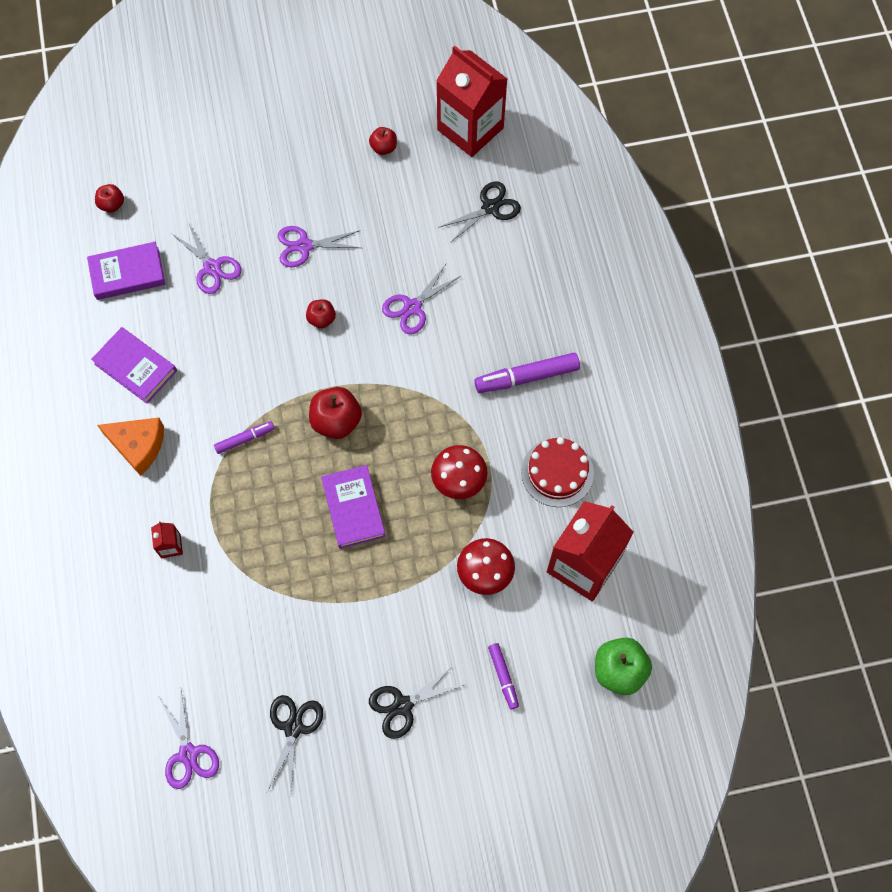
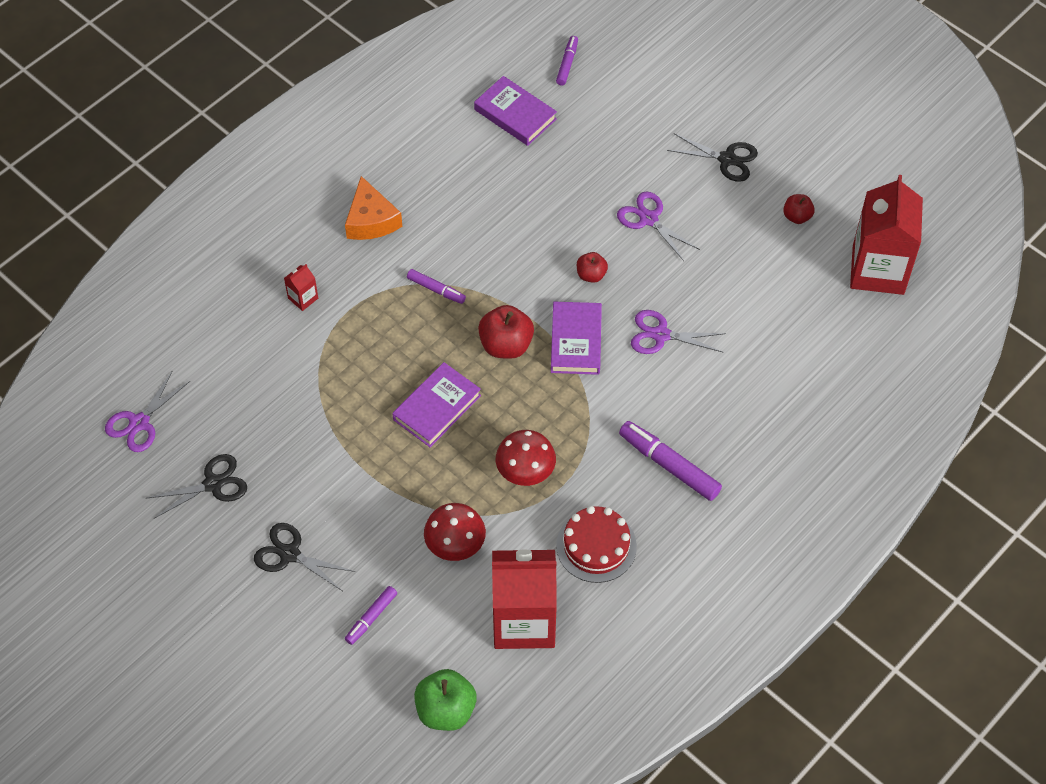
camera: 55 degrees right, 10 degrees down
purple book [91,327,177,404] -> purple book moved to [551,302,602,375]
red apple [95,184,124,212] -> purple marker [556,36,578,85]
purple scissors [171,222,242,294] -> none
black scissors [438,181,521,243] -> black scissors moved to [667,133,758,182]

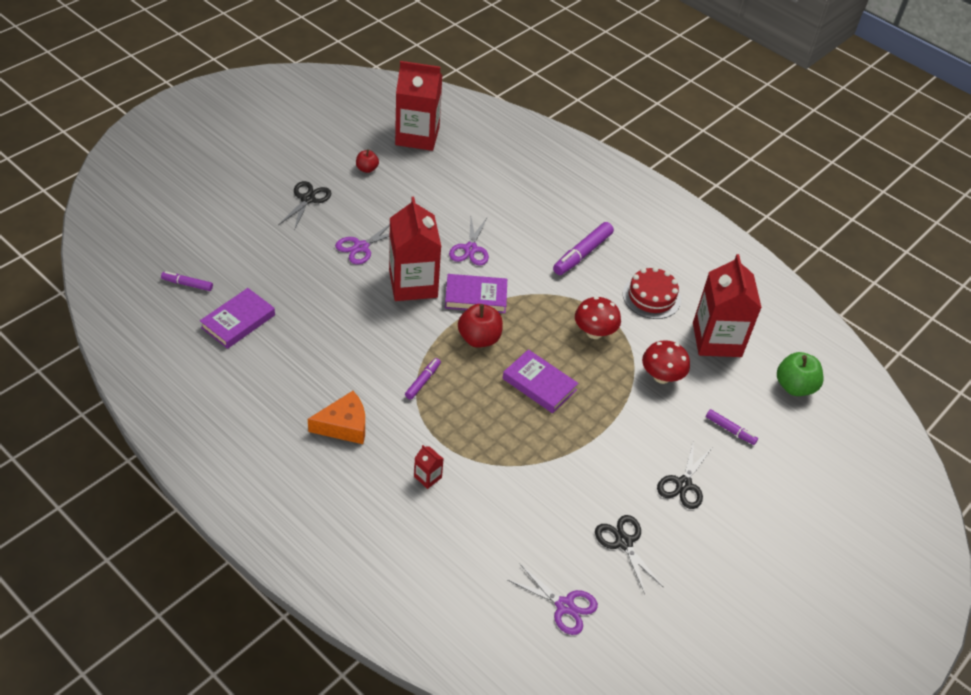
camera: 95 degrees left, 10 degrees down
red apple [577,252,608,283] -> red carton [389,197,441,301]

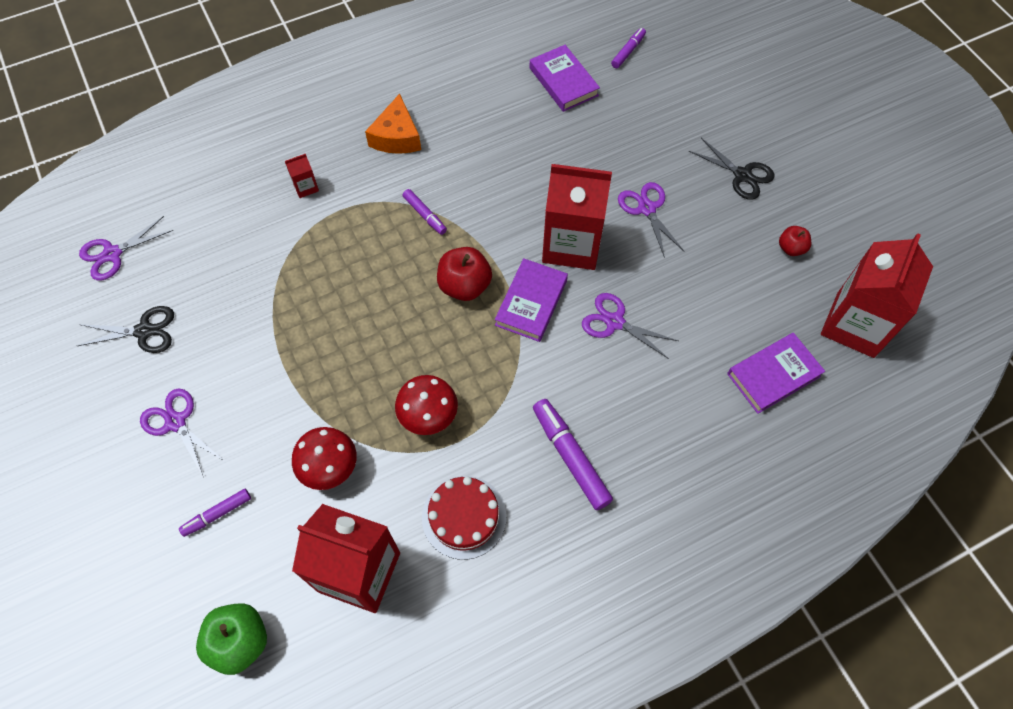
camera: 115 degrees right, 15 degrees up
purple book [503,349,579,413] -> purple book moved to [727,333,825,414]
black scissors [657,440,712,509] -> purple scissors [140,388,223,478]

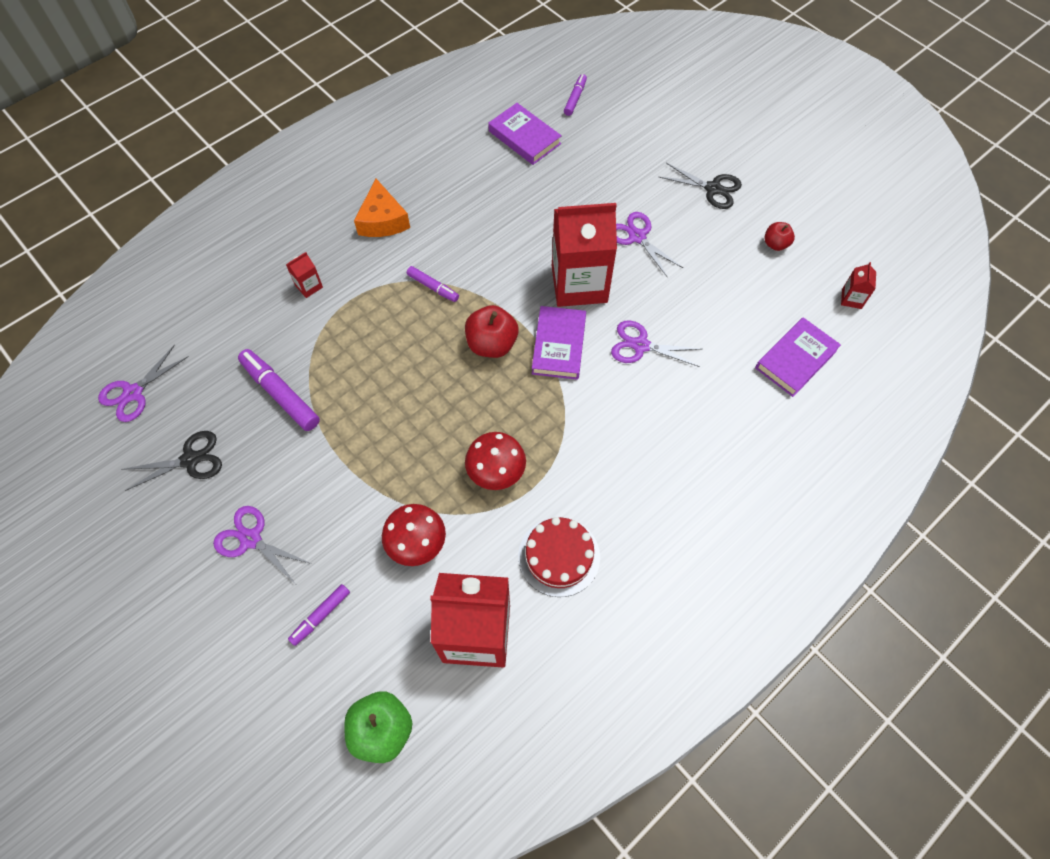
camera: 15 degrees left, 0 degrees up
purple marker [533,399,613,510] -> purple marker moved to [238,349,320,431]
red carton [821,233,933,358] -> red carton [841,262,876,309], size x0.40

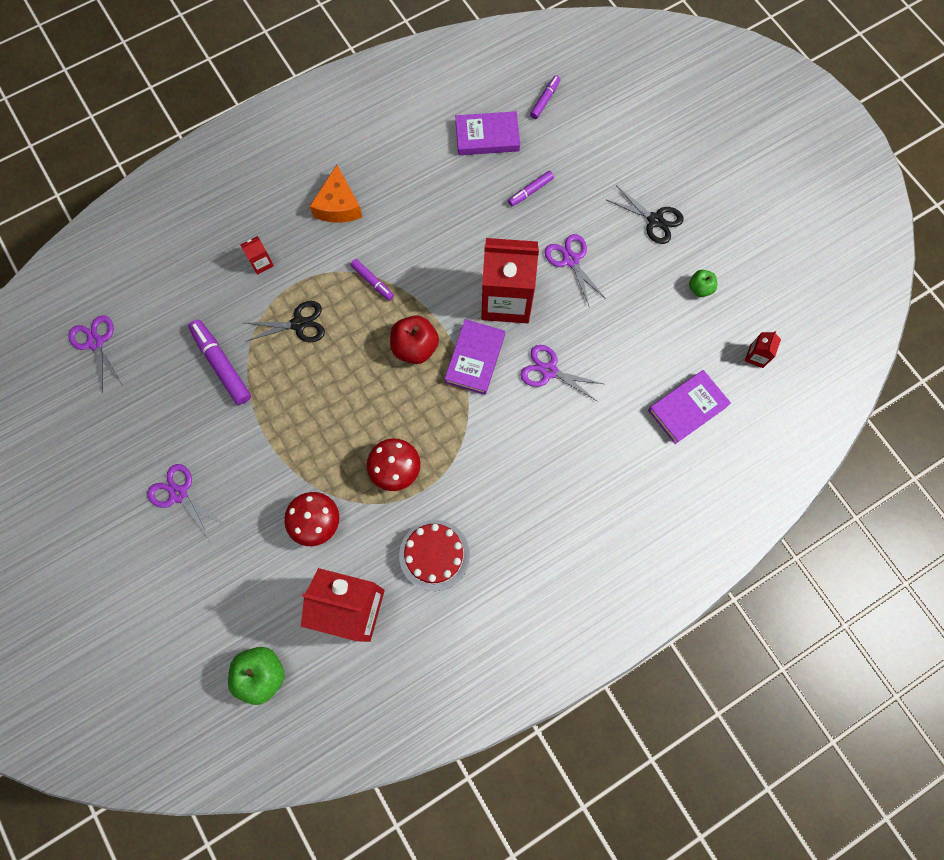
camera: 10 degrees right, 10 degrees up
purple scissors [98,345,189,422] -> purple scissors turned 105 degrees clockwise [68,315,122,394]
black scissors [121,431,222,491] -> black scissors moved to [245,301,325,342]
purple marker [288,584,350,646] -> purple marker moved to [508,171,554,206]
purple book [488,103,562,165] -> purple book turned 60 degrees counterclockwise [455,111,520,155]
red apple [764,222,795,251] -> green apple [689,270,717,297]

